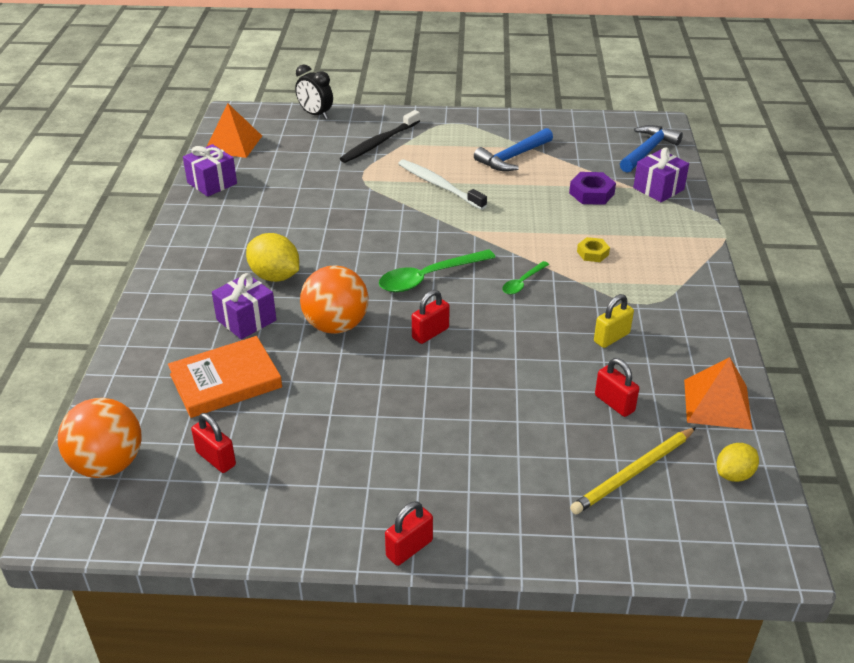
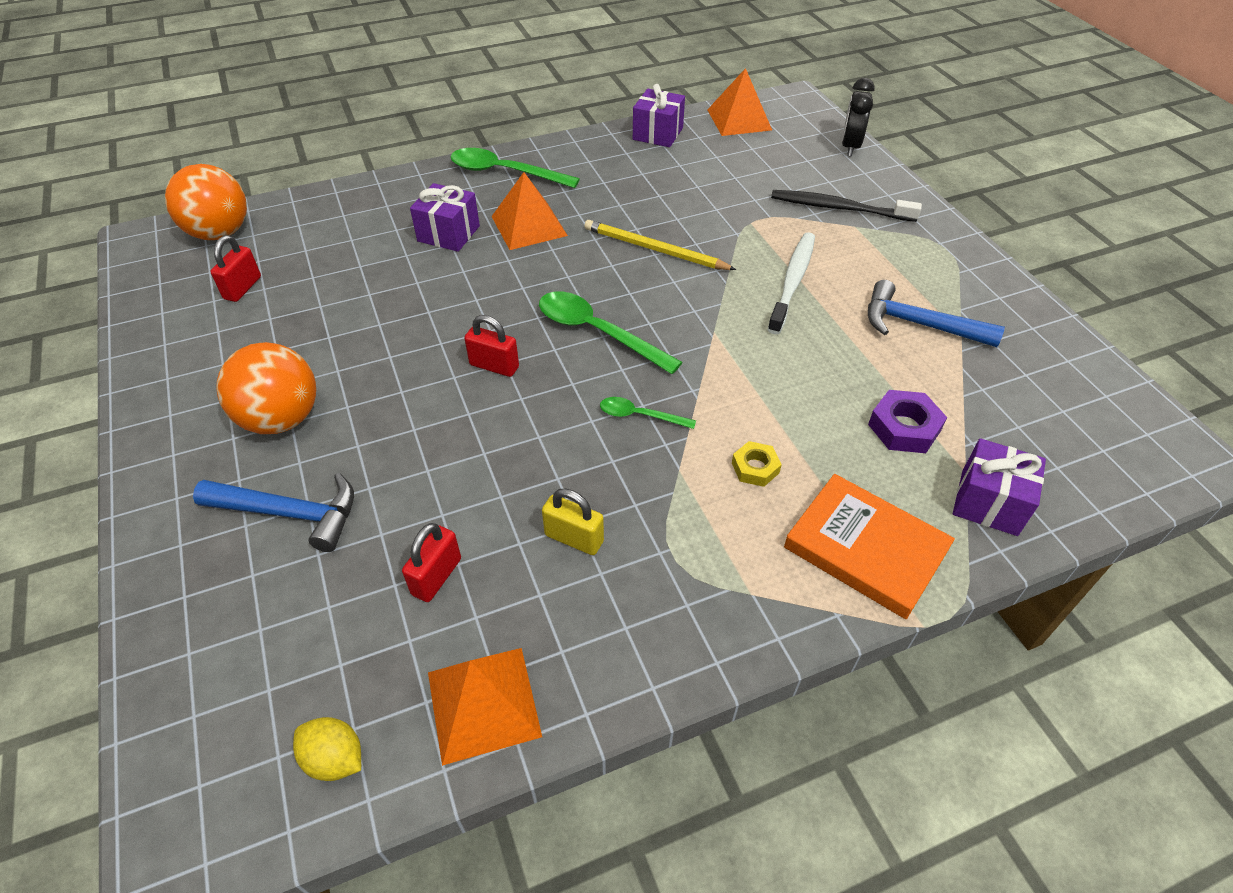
camera: 65 degrees right, 10 degrees up
orange book [168,336,282,418] -> orange book moved to [784,474,955,619]
yellow lemon [246,233,299,282] -> orange pyramid [491,172,568,250]
orange ball [300,265,368,334] -> orange ball moved to [216,342,316,434]
red padlock [385,501,433,566] -> none
yellow pencil [570,427,696,514] -> yellow pencil moved to [584,220,736,270]
blue hammer [620,125,683,173] -> blue hammer moved to [193,473,354,552]
none -> green spoon [451,148,580,188]

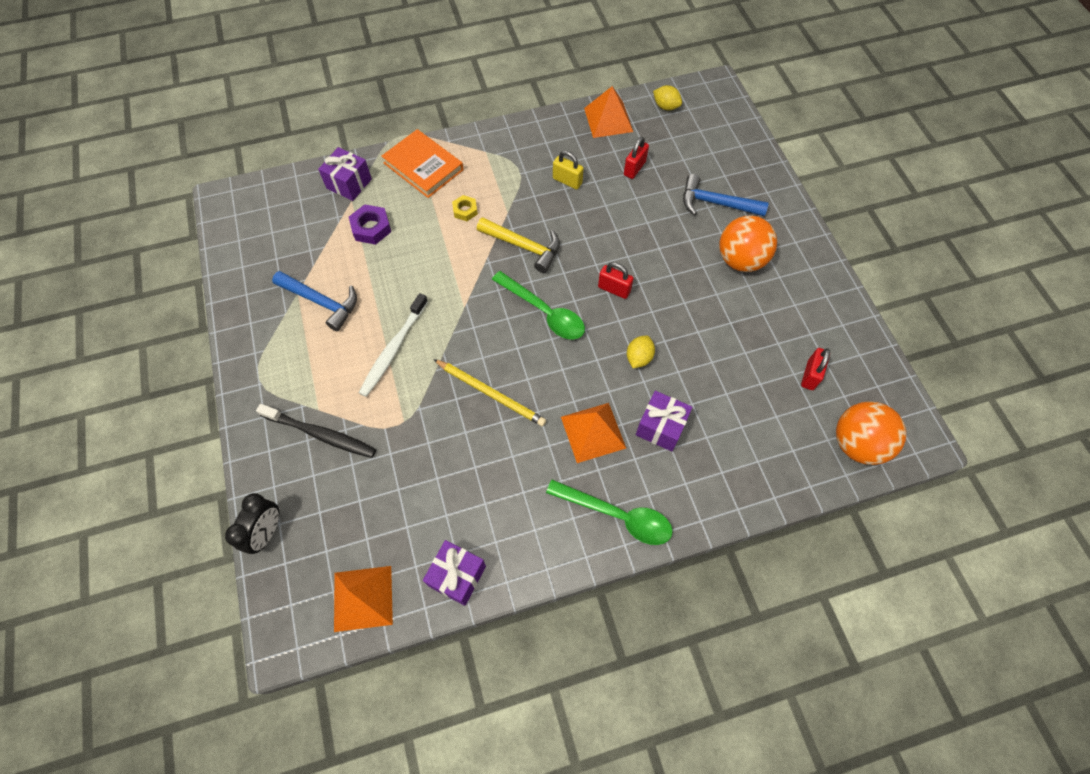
camera: 175 degrees left, 15 degrees up
green spoon [600,397,696,429] -> yellow hammer [477,217,560,273]
none -> yellow lemon [627,336,655,368]

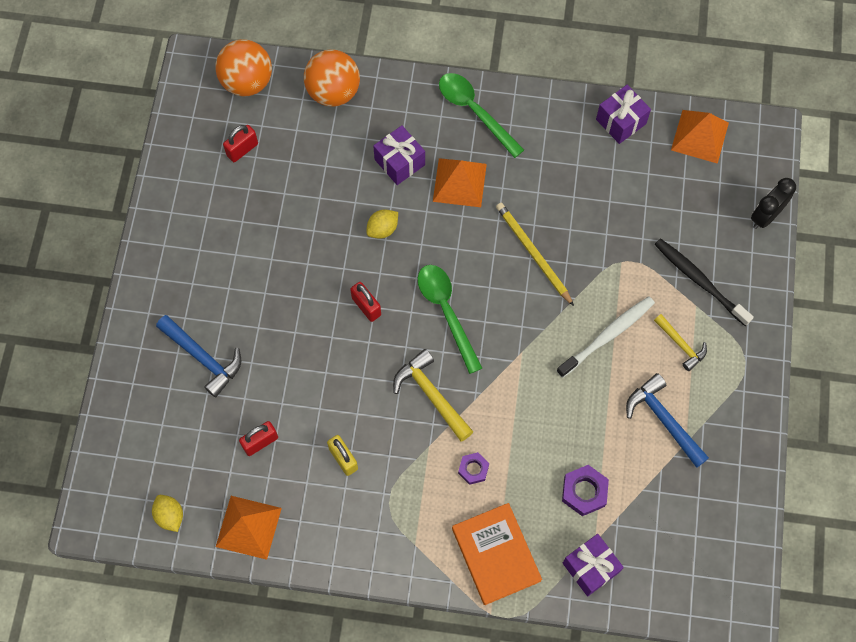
camera: 155 degrees left, 5 degrees up
yellow nut [452,195,478,221] -> purple nut [458,452,489,485]
orange ball [719,215,777,272] -> orange ball moved to [304,49,360,107]
none -> yellow hammer [654,314,707,371]

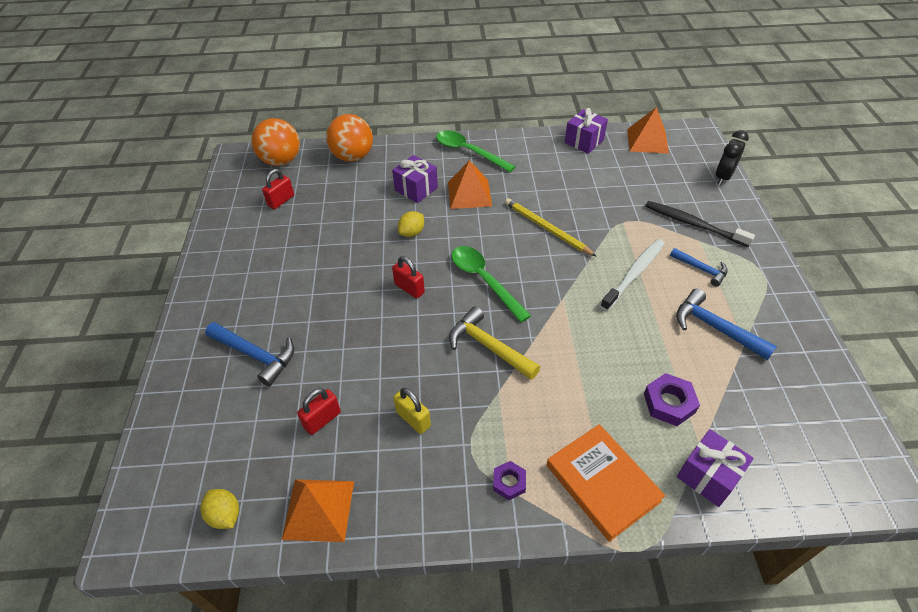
camera: 10 degrees left, 20 degrees down
purple nut [458,452,489,485] -> purple nut moved to [493,461,526,500]
yellow hammer [654,314,707,371] -> blue hammer [670,248,728,287]

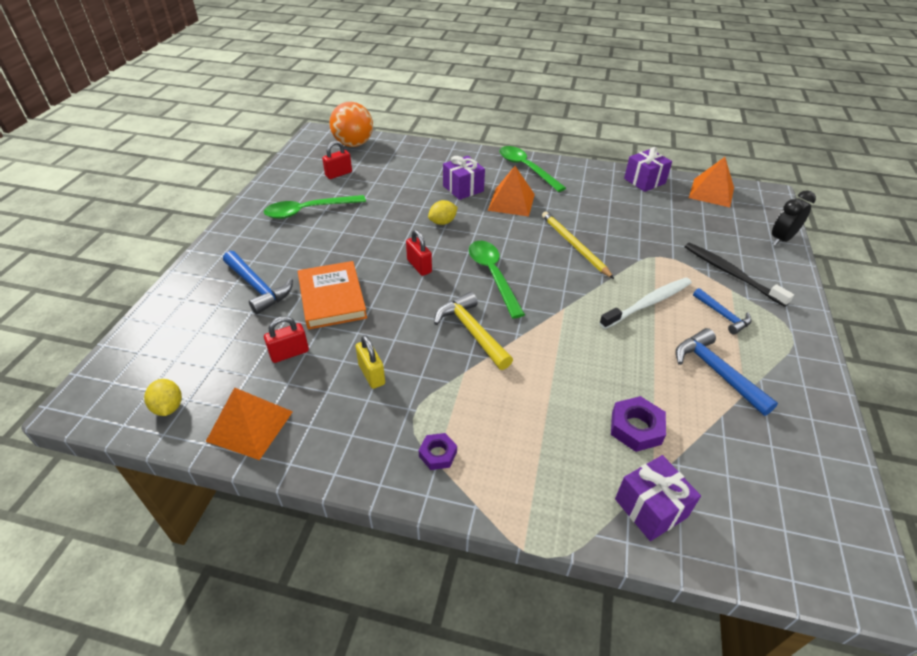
camera: 15 degrees right, 5 degrees down
orange ball [326,114,373,162] -> none
orange book [547,424,665,542] -> orange book moved to [298,261,367,330]
none -> green spoon [264,195,366,219]

